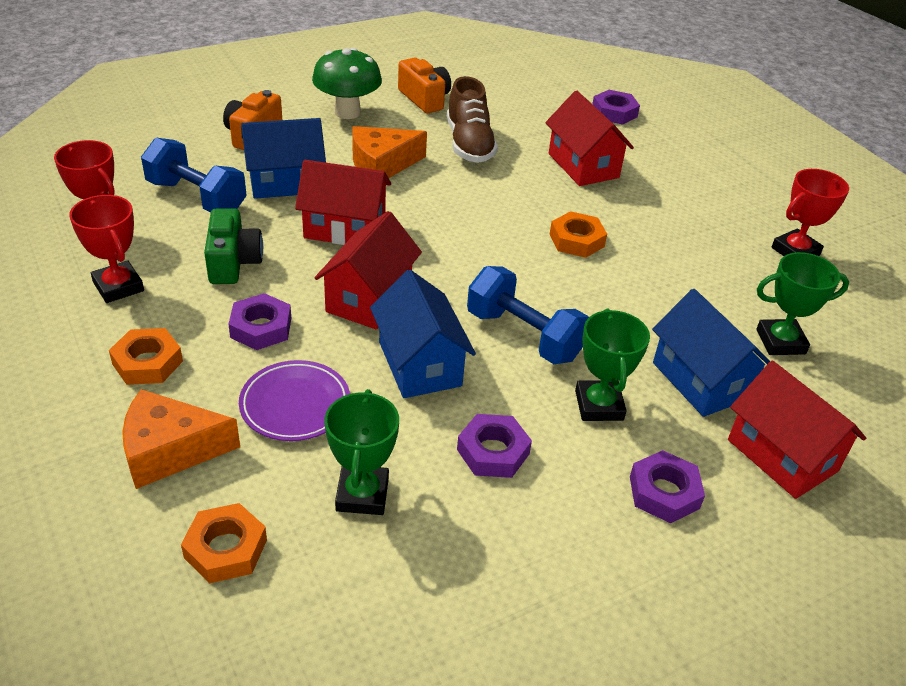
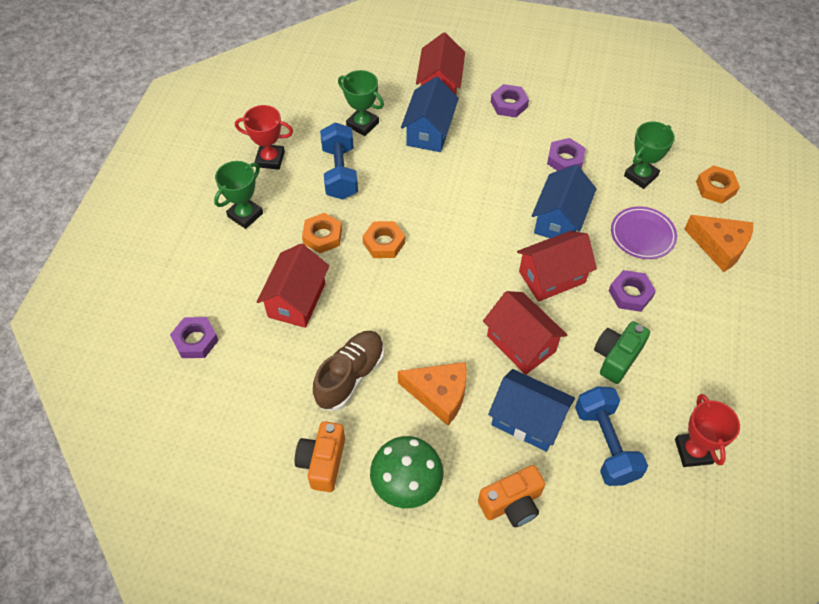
camera: 135 degrees left, 15 degrees up
red trophy [69,195,144,303] -> none
orange nut [109,328,183,385] -> orange nut moved to [302,213,342,253]
blue dumbbell [467,266,589,364] -> blue dumbbell moved to [320,122,358,199]
green trophy [575,309,650,421] -> green trophy moved to [214,161,263,229]

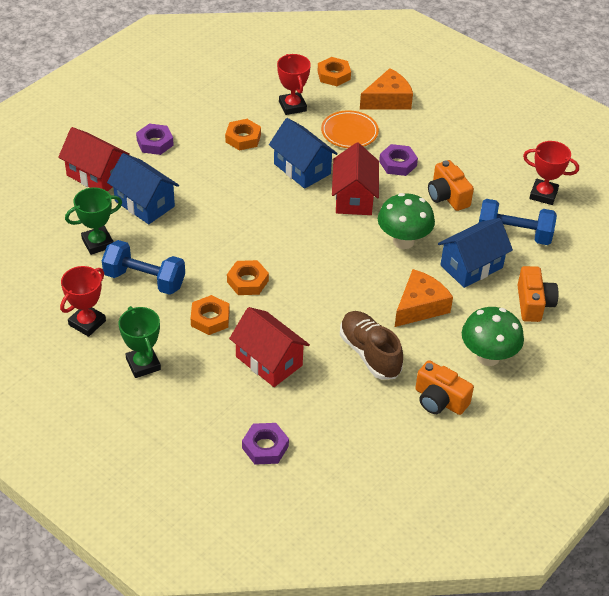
camera: 65 degrees left, 10 degrees down
red house [483,291,567,375] -> green mushroom [378,193,435,249]
purple nut [547,138,586,171] -> orange nut [225,119,261,151]
green camera [594,321,650,384] -> orange camera [428,160,474,211]
purple plate [611,206,677,259] -> orange plate [321,110,379,148]
green trophy [624,122,675,189] -> red trophy [277,54,311,115]

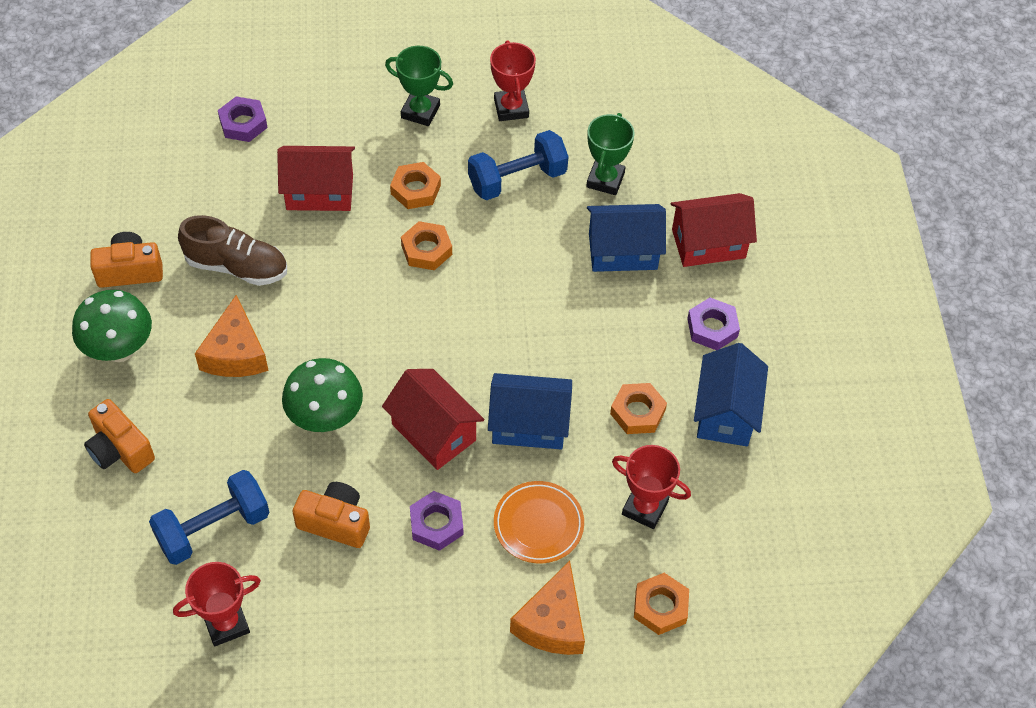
camera: 135 degrees right, 10 degrees up
blue house [438,218,513,288] -> blue house moved to [694,343,768,446]

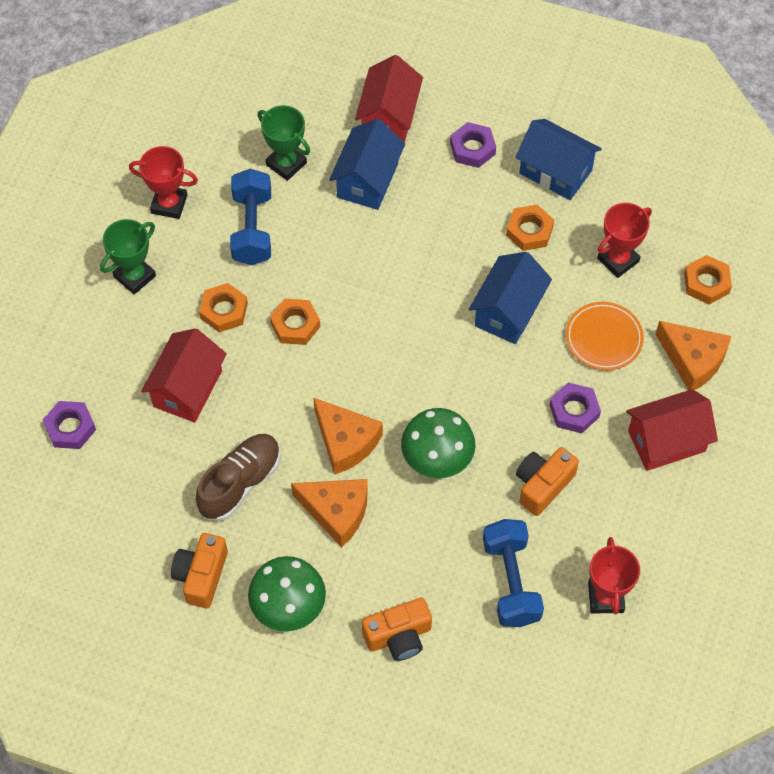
camera: 65 degrees left, 5 degrees up
red house [382,369,485,470] -> red house moved to [626,389,718,471]
none -> orange cheese [313,398,383,475]

